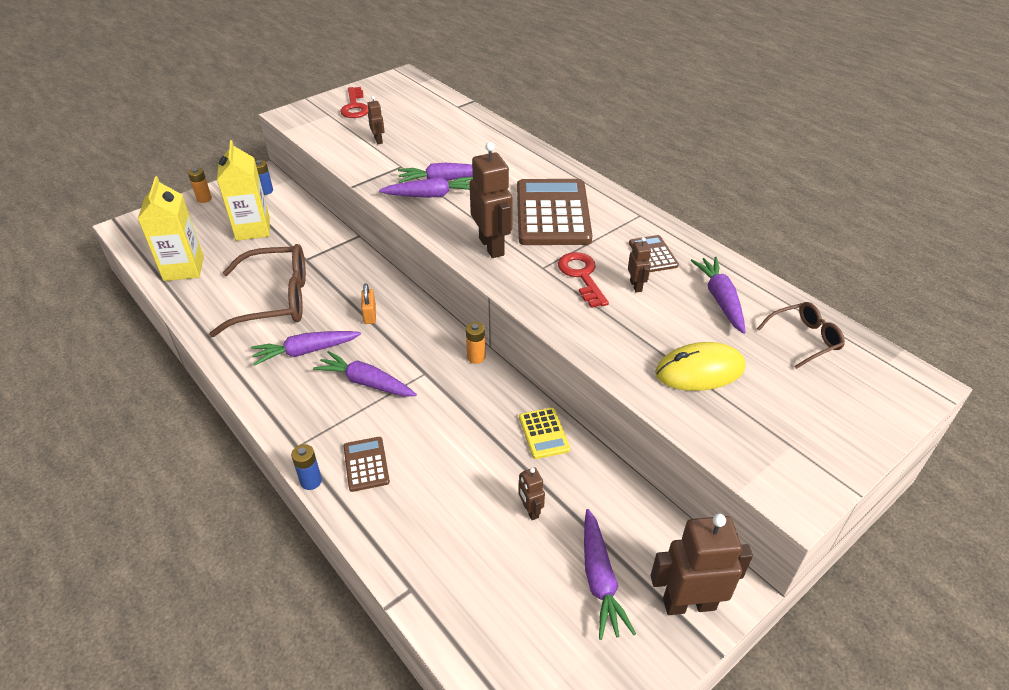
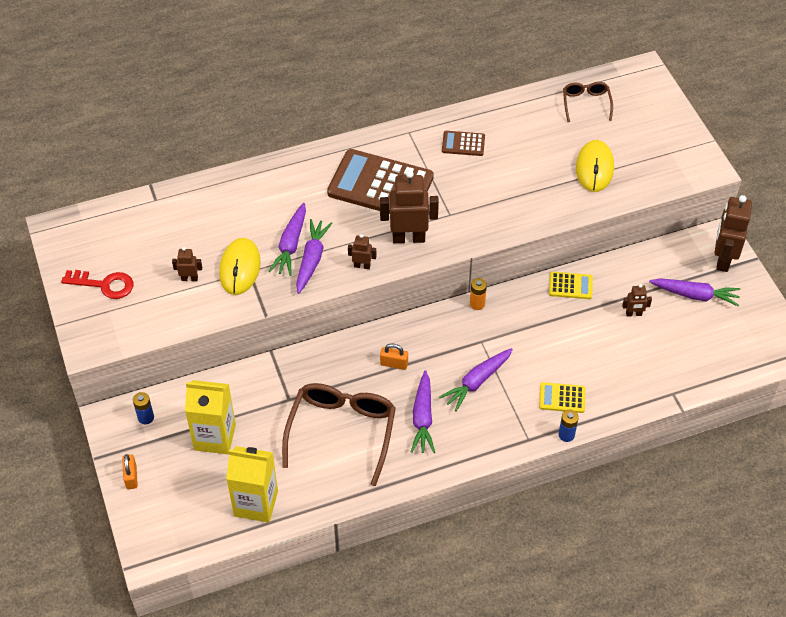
camera: 70 degrees left, 10 degrees up
orange battery [188,168,212,203] -> orange padlock [122,454,138,489]
brown calculator [344,437,390,492] -> yellow calculator [539,382,586,413]
red key [558,252,609,308] -> none
brown robot [628,237,651,292] -> brown robot moved to [348,234,376,269]
purple carrot [690,257,746,334] -> none
none -> yellow mouse [219,238,261,295]

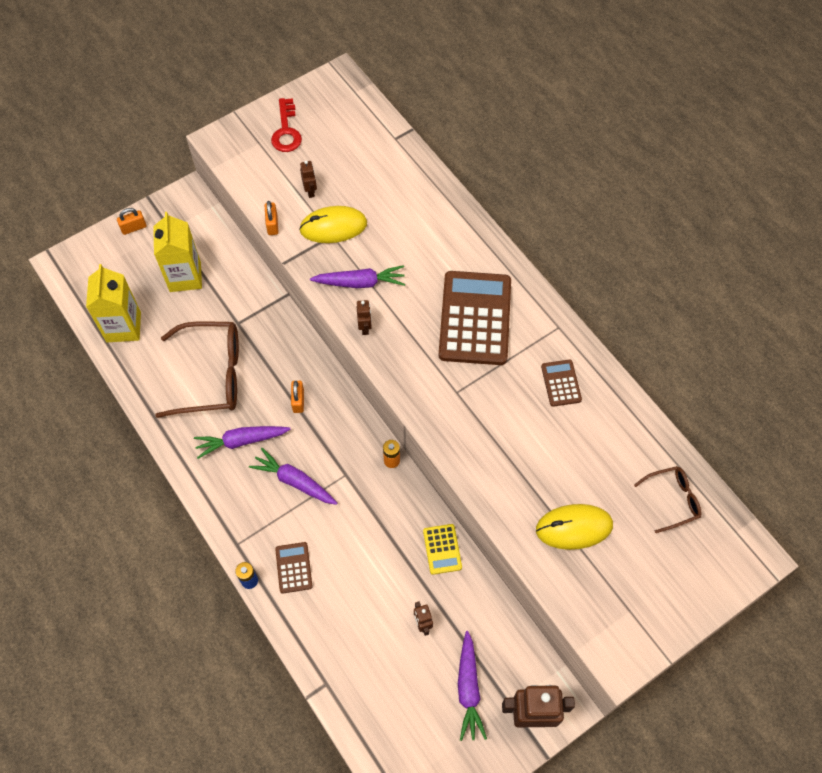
camera: 75 degrees right, 10 degrees up
blue battery [133,392,154,424] -> none
purple carrot [268,203,306,276] -> none
brown robot [380,170,439,243] -> none
yellow calculator [539,382,586,413] -> brown calculator [275,542,313,593]
none -> orange padlock [265,201,278,235]

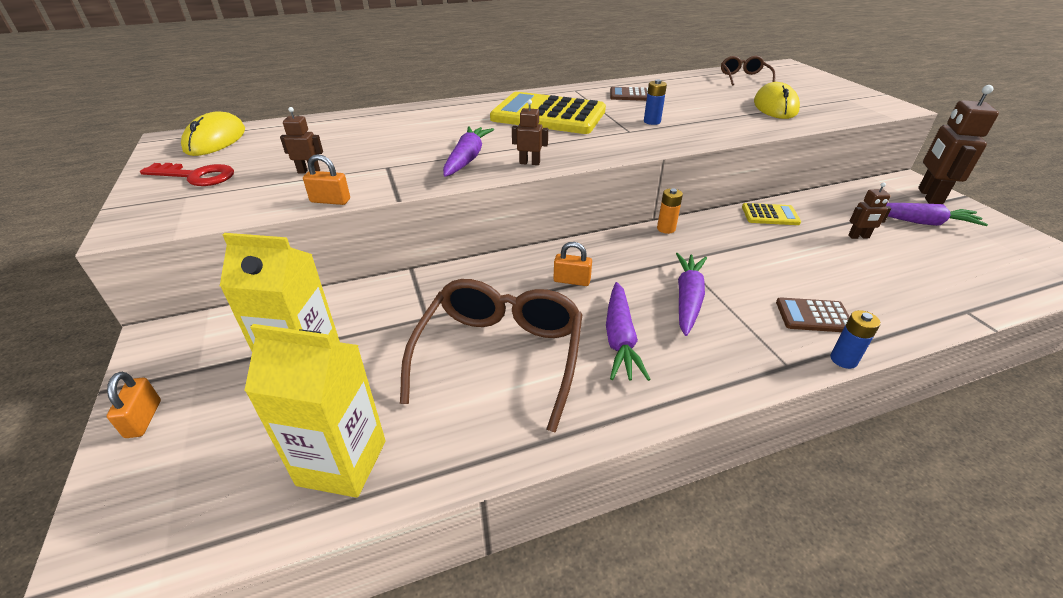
camera: 75 degrees left, 25 degrees down
purple carrot [249,448,337,505] -> purple carrot turned 150 degrees clockwise [676,253,707,336]
yellow mouse [299,206,367,243] -> yellow mouse moved to [181,111,245,156]
brown calculator [439,271,511,365] -> yellow calculator [490,92,606,134]
none -> blue battery [644,80,667,125]

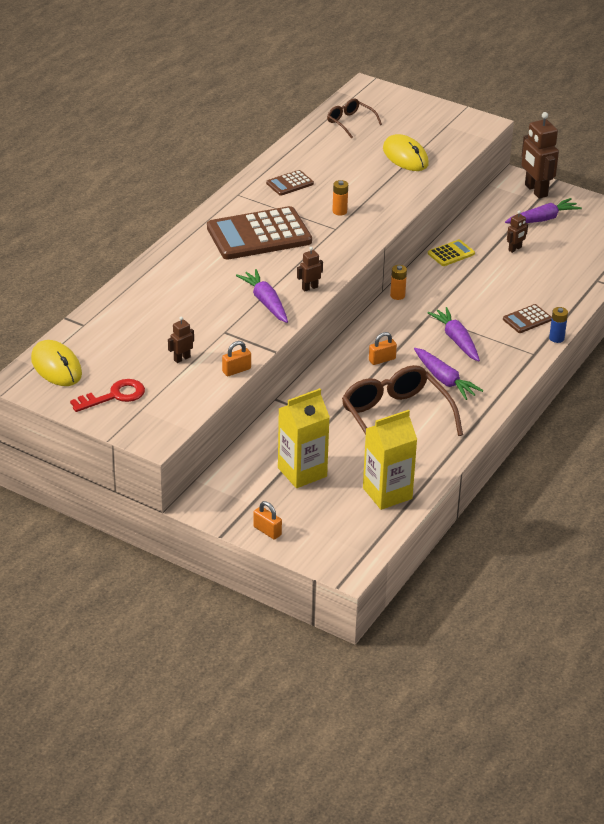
camera: 40 degrees left, 0 degrees up
yellow calculator [490,92,606,134] -> brown calculator [207,206,312,260]
blue battery [644,80,667,125] -> orange battery [332,180,348,216]

